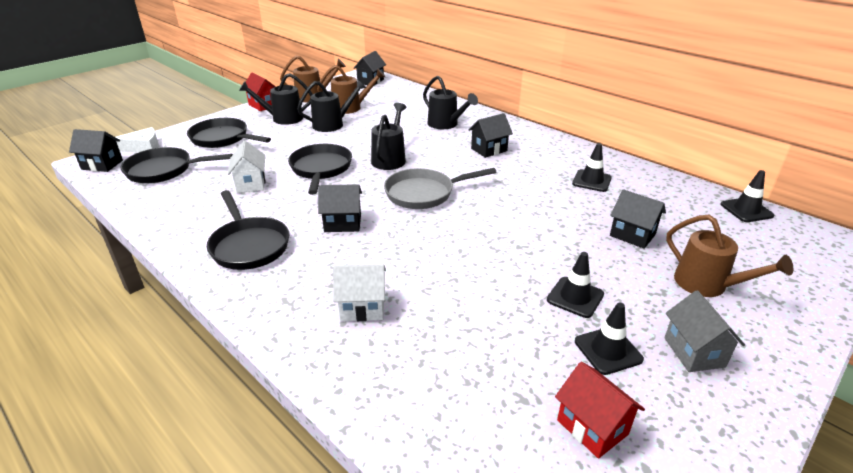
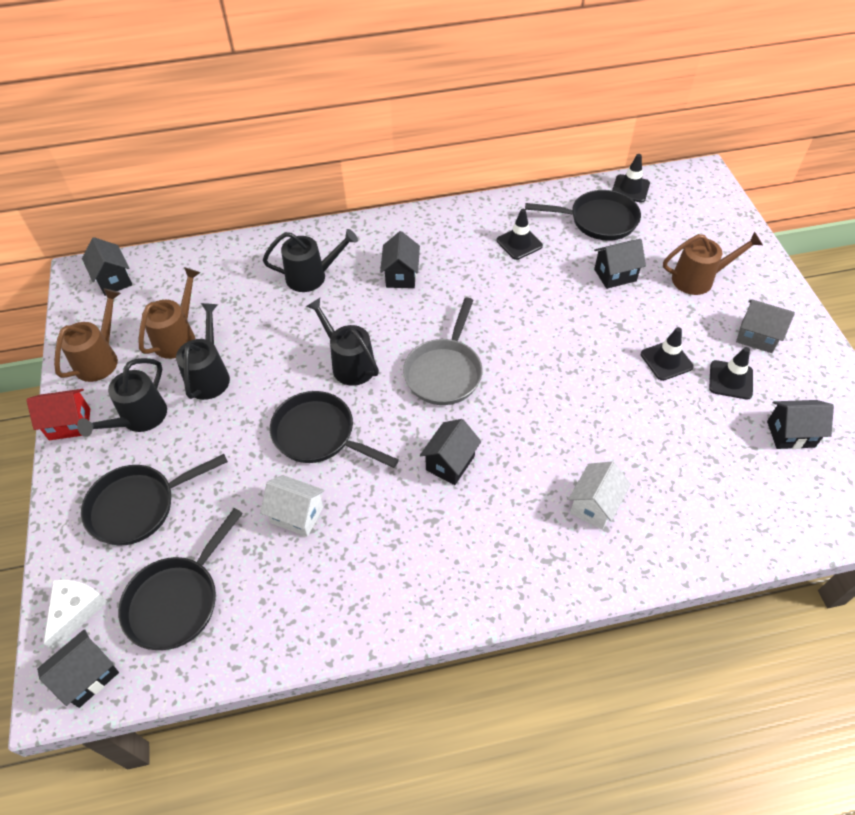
camera: 55 degrees left, 20 degrees up
black pan [207,190,289,270] -> black pan moved to [525,190,641,241]
red house [555,362,645,459] -> black house [767,400,834,449]

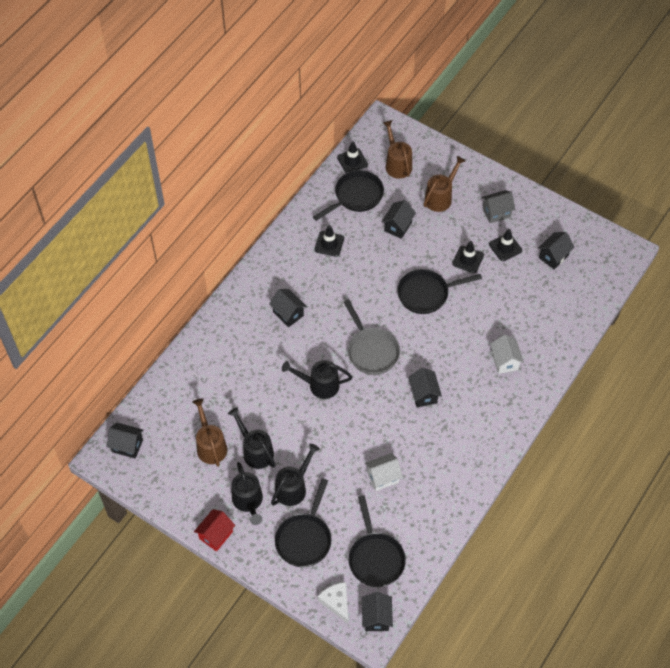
camera: 45 degrees left, 5 degrees up
brown watering can [54,288,121,382] -> brown watering can moved to [383,120,412,179]
black watering can [263,229,358,292] -> black watering can moved to [271,443,320,506]
black pan [270,391,399,468] -> black pan moved to [397,269,482,314]

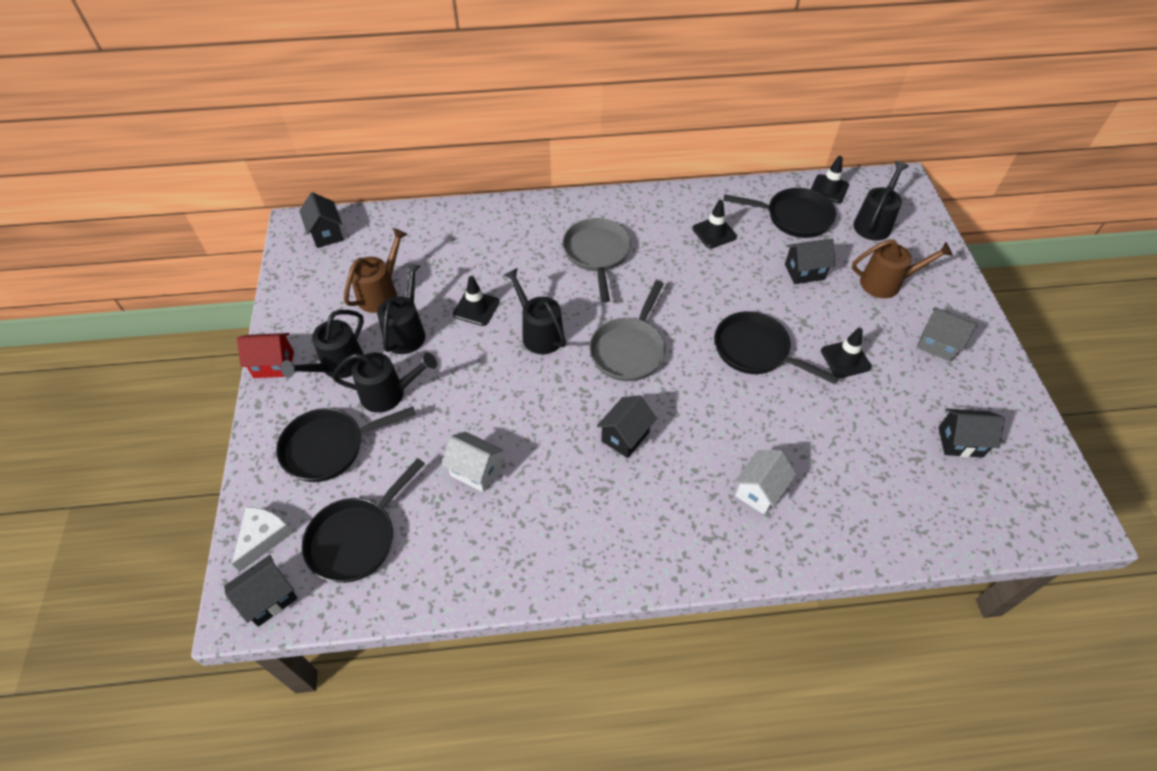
camera: 50 degrees right, 5 degrees down
black house [269,289,307,327] -> grey pan [563,218,631,303]
brown watering can [383,120,412,179] -> black watering can [853,161,909,241]
black traffic cone [489,229,522,261] -> black traffic cone moved to [453,276,499,326]

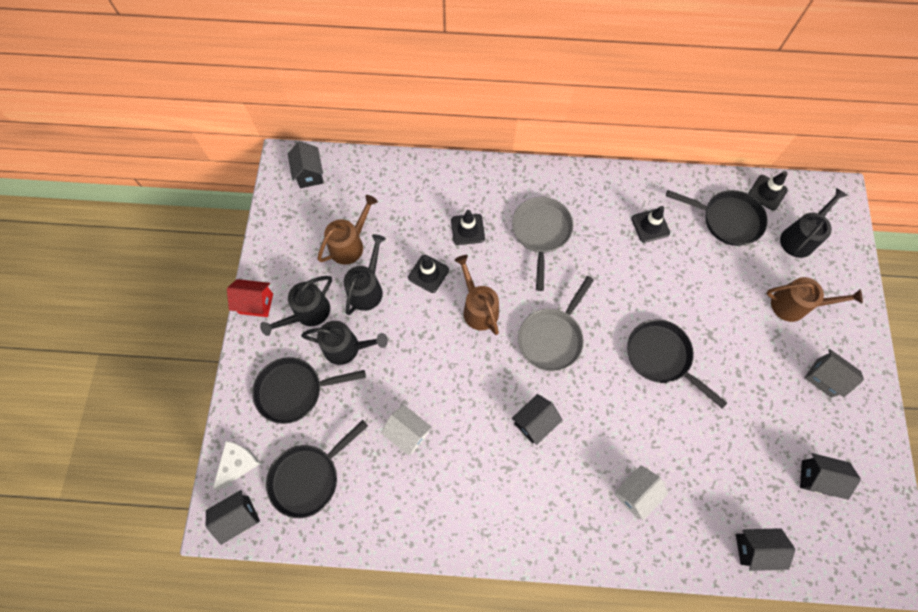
camera: 10 degrees right, 15 degrees up
black watering can [504,268,566,354] -> brown watering can [454,255,499,335]
black house [785,239,835,284] -> black house moved to [736,528,795,571]
black traffic cone [821,328,872,378] -> black traffic cone moved to [451,210,485,245]

